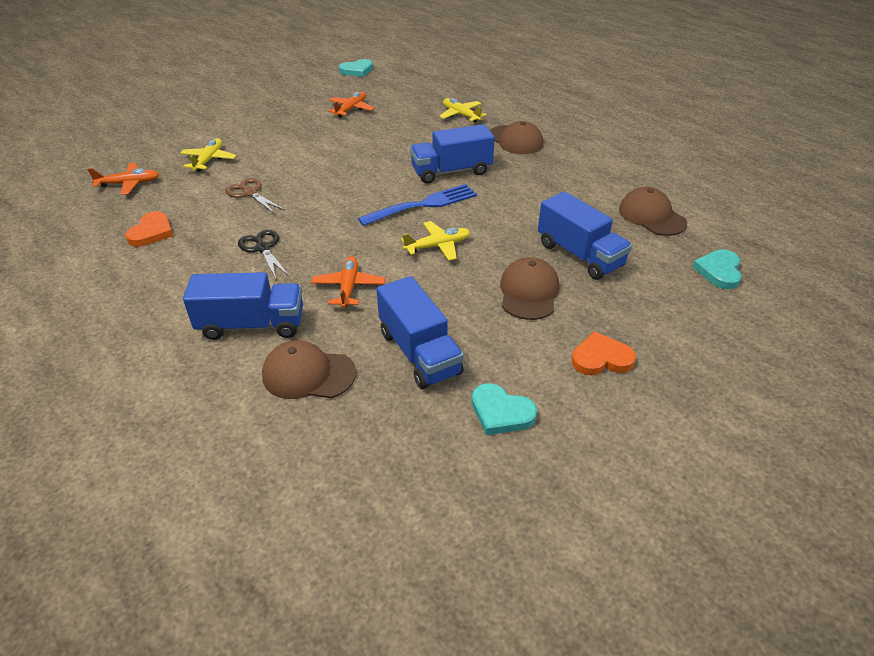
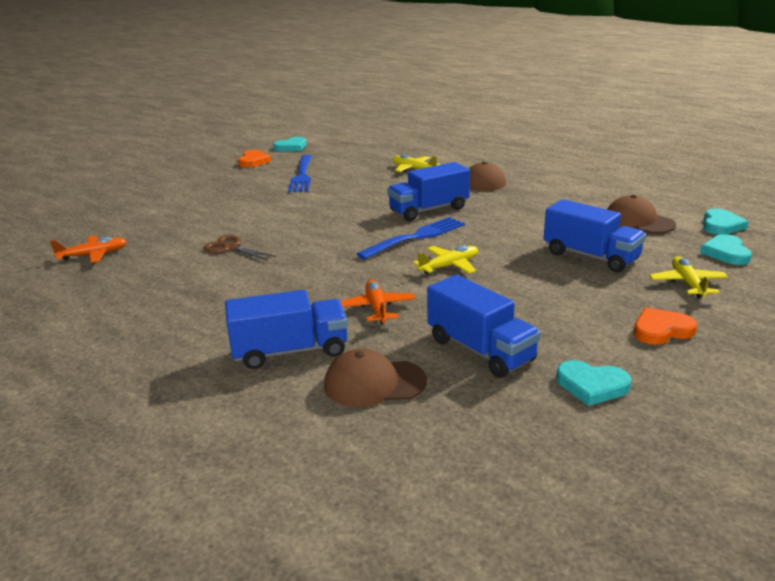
camera: 10 degrees left, 15 degrees down
orange heart [125,211,173,247] -> orange heart moved to [238,150,271,168]
yellow plane [180,138,237,172] -> yellow plane moved to [649,256,728,298]
black scissors [238,230,290,279] -> none
orange plane [328,92,375,118] -> blue fork [288,155,312,192]
brown cap [500,257,559,320] -> none
none -> turquoise heart [703,209,749,235]

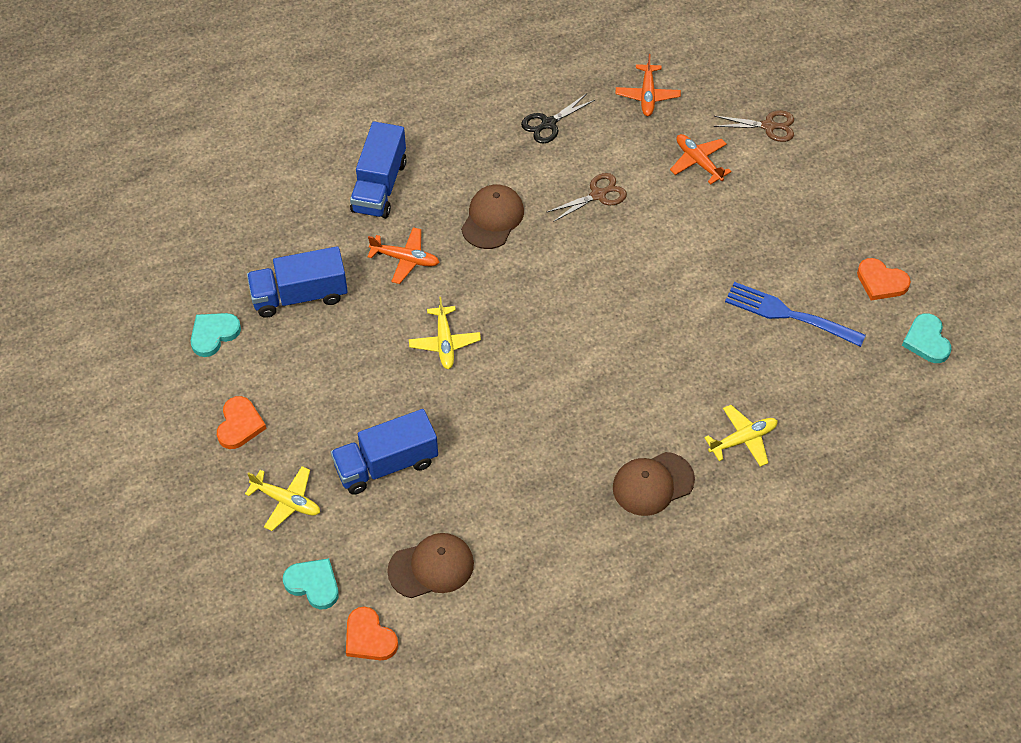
camera: 115 degrees right, 30 degrees up
brown cap [324,348,427,407] -> brown cap moved to [461,185,524,249]
blue fork [357,217,465,259] -> none
blue truck [387,162,470,221] -> none
turquoise heart [703,209,749,235] -> orange heart [346,607,398,661]
none -> black scissors [521,93,595,143]
none -> orange plane [670,134,732,184]
none -> brown scissors [713,110,794,142]

